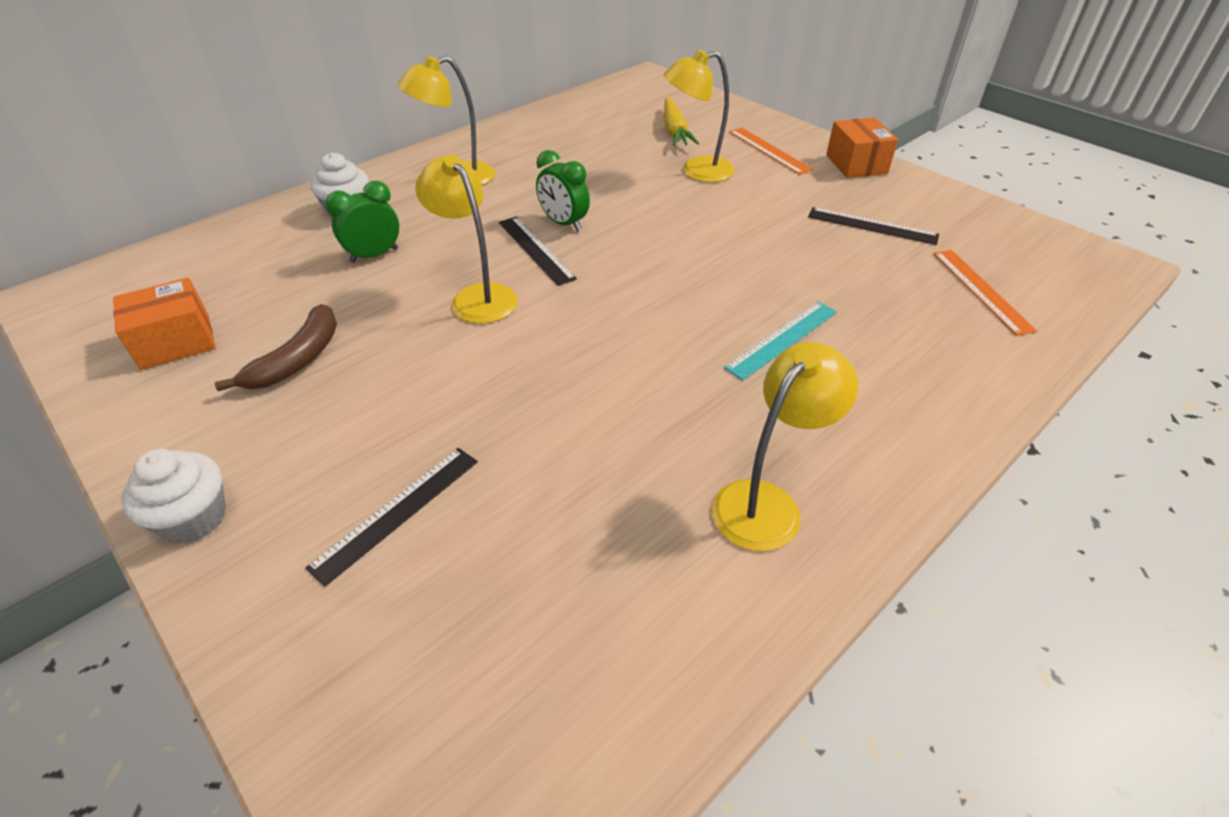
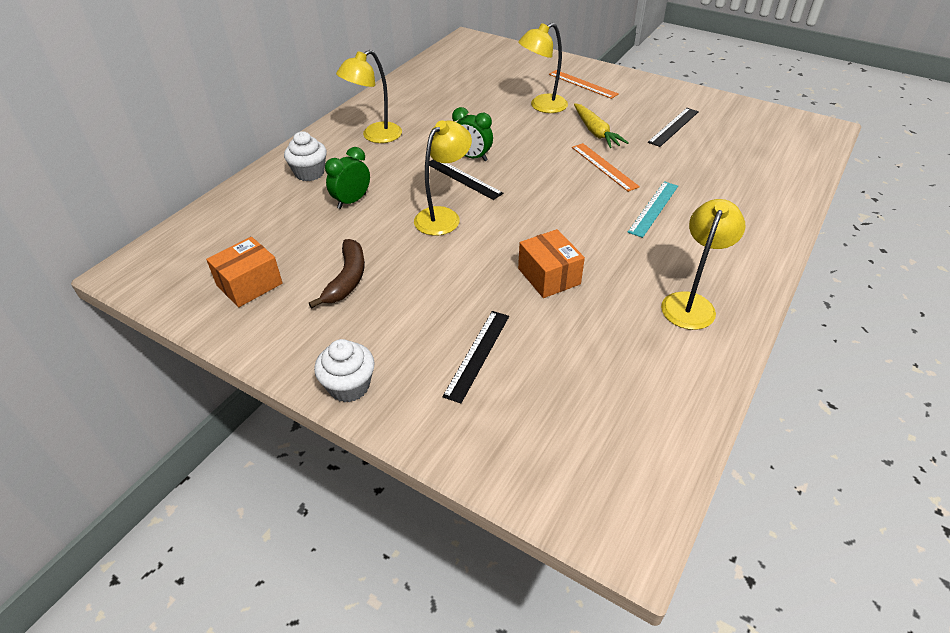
camera: 15 degrees left, 0 degrees up
yellow lamp [415,154,518,324] -> yellow lamp turned 90 degrees clockwise [414,120,472,236]
yellow carrot [664,98,699,146] -> yellow carrot moved to [574,103,629,148]
black ruler [808,207,939,245] -> black ruler turned 60 degrees counterclockwise [648,108,699,147]
orange box [826,117,898,178] -> orange box moved to [518,229,585,298]
orange ruler [933,250,1037,336] -> orange ruler moved to [572,143,640,192]

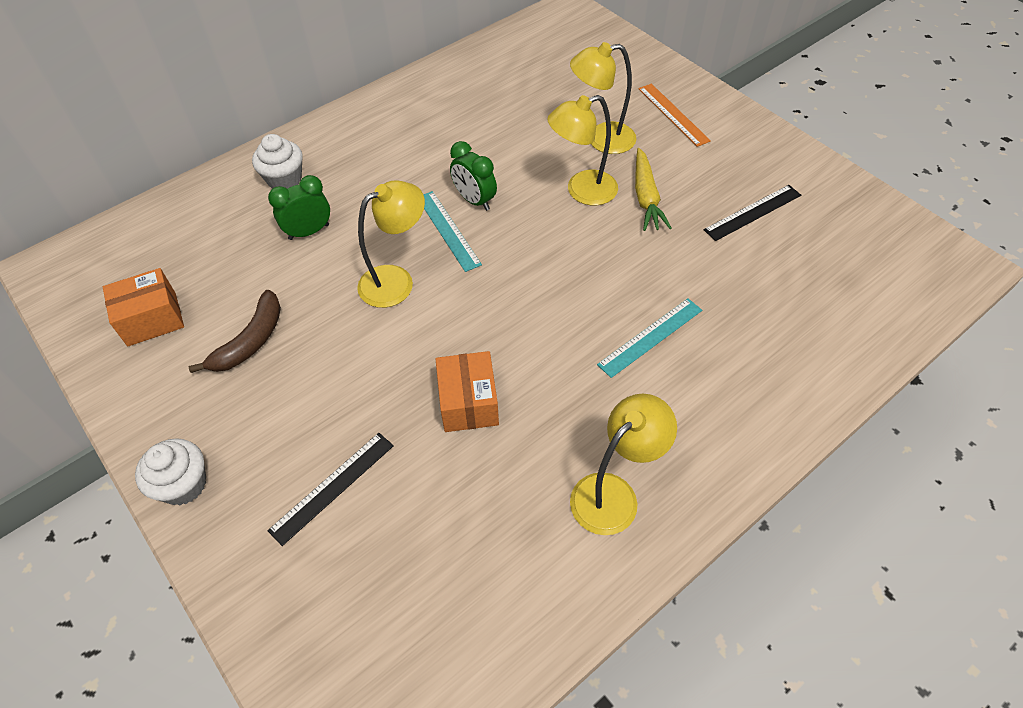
camera: 20 degrees right, 10 degrees up
yellow lamp [336,50,402,143] -> yellow lamp moved to [548,95,618,205]
black ruler [429,160,504,200] -> turquoise ruler [423,191,482,272]
orange ruler [572,143,640,192] -> none

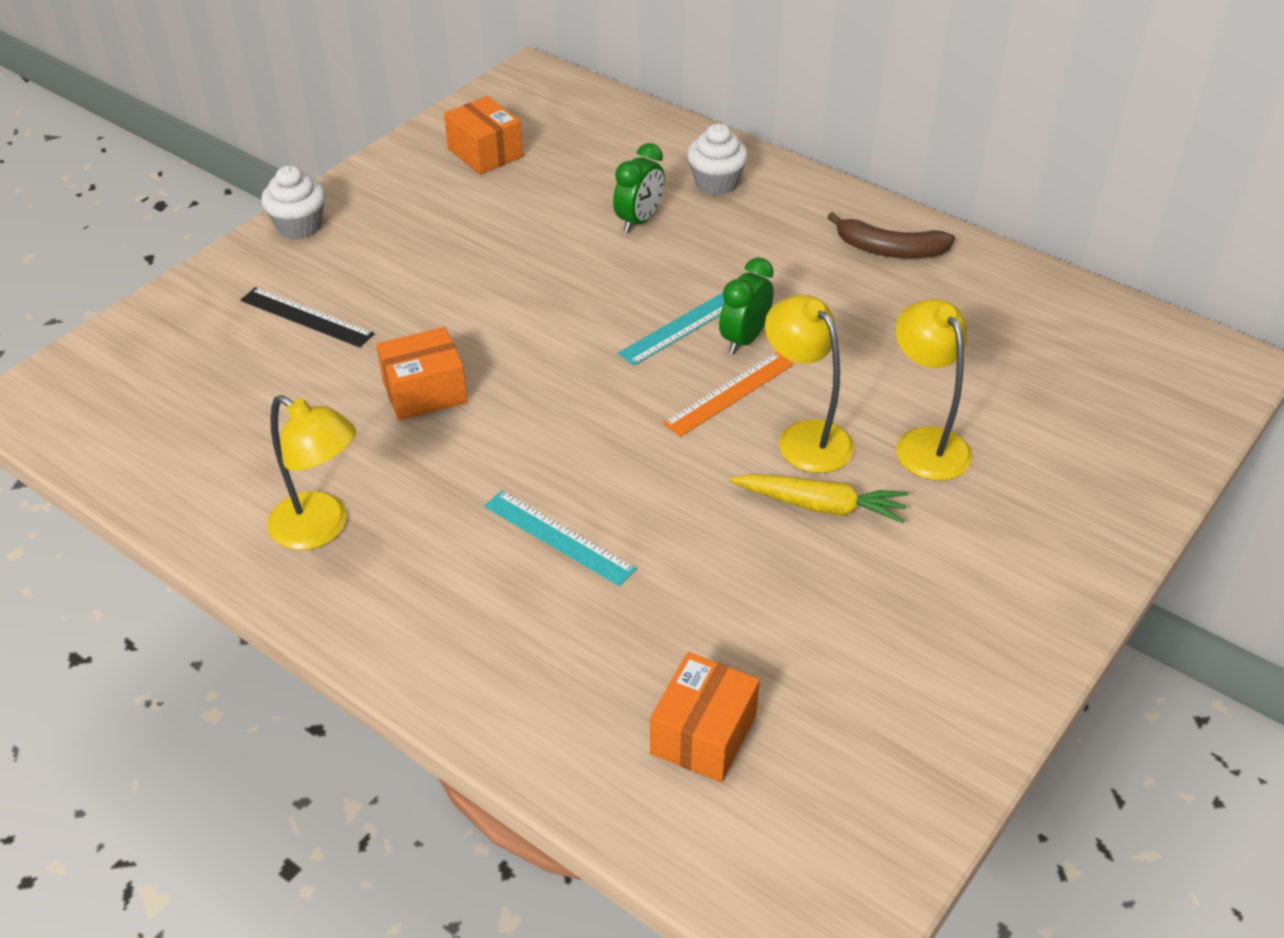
camera: 75 degrees right, 10 degrees down
brown banana [189,290,281,373] -> brown banana moved to [827,212,955,259]
green clock [268,175,330,240] -> green clock turned 75 degrees clockwise [613,143,665,233]
yellow lamp [357,180,425,308] -> none
yellow carrot [635,148,672,231] -> yellow carrot turned 150 degrees counterclockwise [729,474,908,523]
orange ruler [638,84,711,147] -> orange ruler moved to [663,352,794,437]
black ruler [704,185,801,241] -> none
none -> orange box [650,652,760,783]

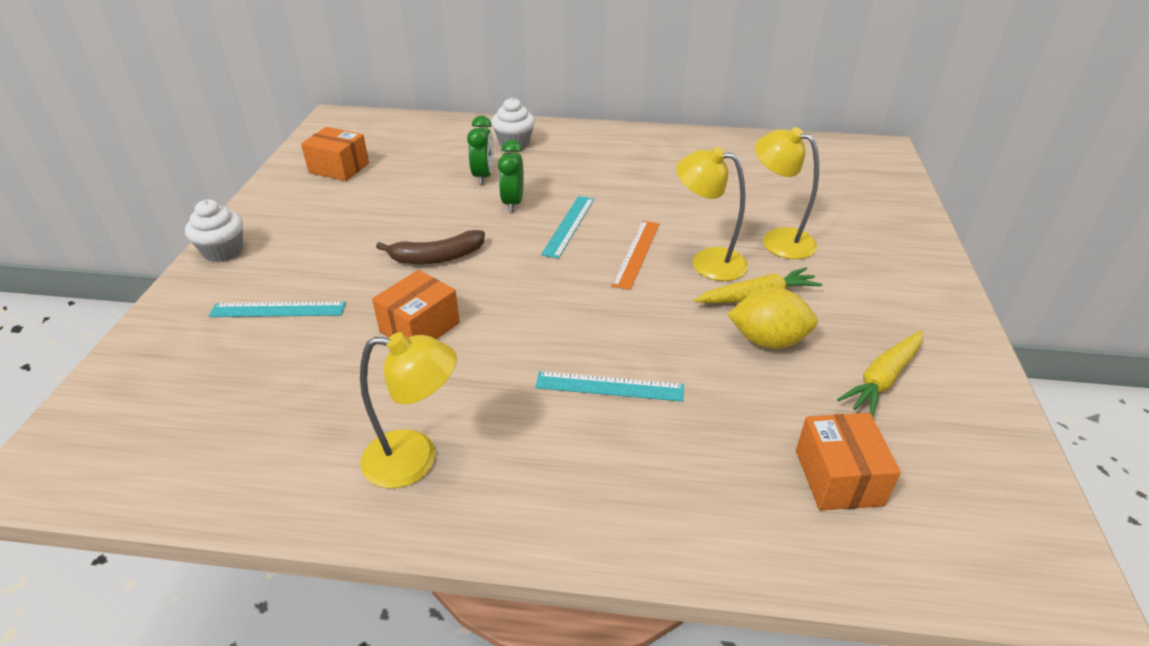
camera: 30 degrees left, 5 degrees down
black ruler [241,287,374,347] -> turquoise ruler [209,302,346,317]
green clock [719,257,774,354] -> green clock moved to [498,140,524,213]
brown banana [827,212,955,259] -> brown banana moved to [376,230,485,264]
none -> yellow lemon [727,288,818,349]
none -> yellow carrot [837,331,923,417]

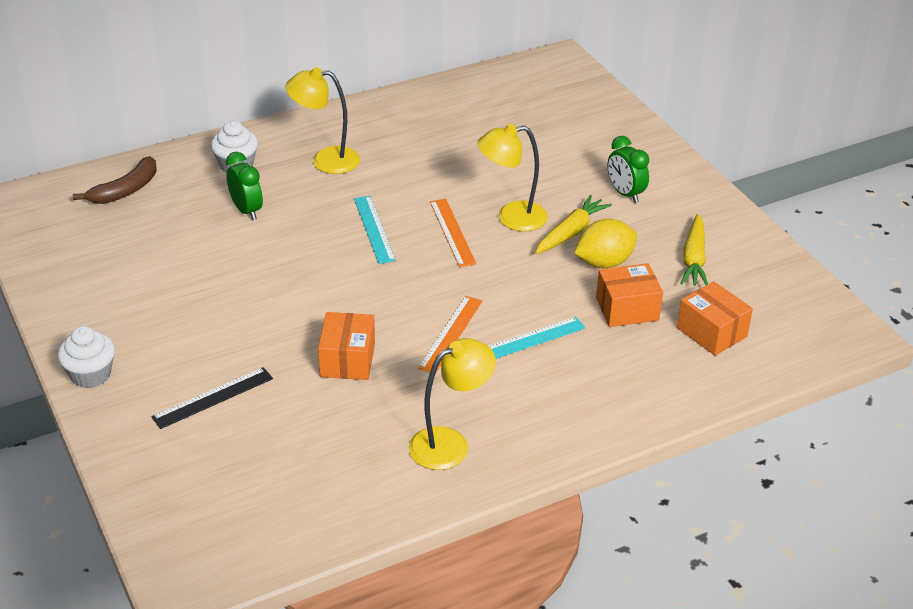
camera: 35 degrees left, 0 degrees up
turquoise ruler [209,302,346,317] -> black ruler [151,367,273,429]
orange box [301,127,369,181] -> orange box moved to [596,263,663,327]
brown banana [376,230,485,264] -> brown banana moved to [73,156,157,204]
green clock [498,140,524,213] -> green clock moved to [607,136,649,203]
yellow lamp [755,127,819,259] -> yellow lamp moved to [285,67,360,174]
none -> orange ruler [418,296,482,372]

